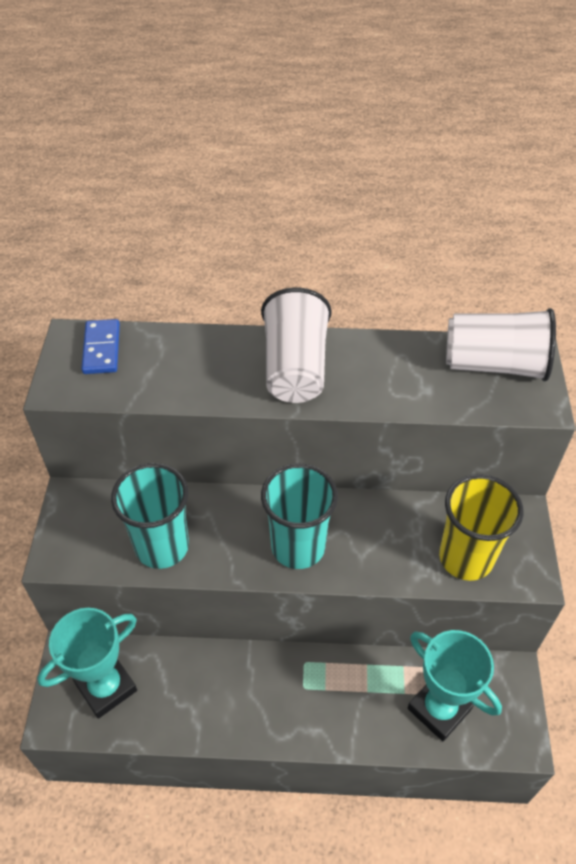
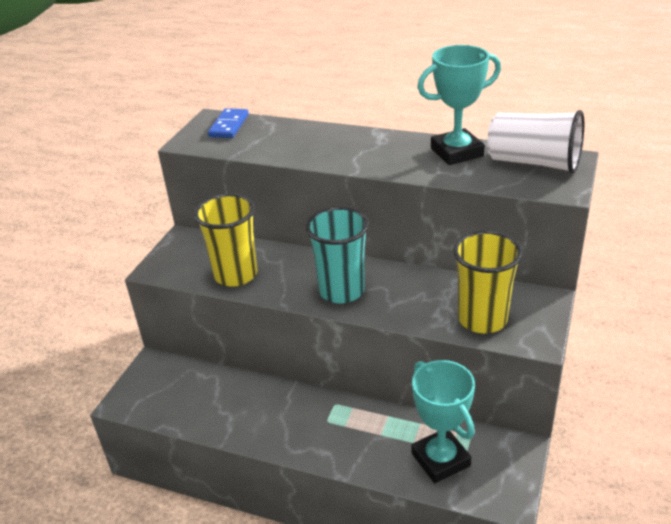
camera: 20 degrees right, 15 degrees down
turquoise trophy [37,608,137,719] -> turquoise trophy moved to [417,45,501,165]
turquoise cup [111,463,189,569] -> yellow cup [194,193,257,287]
white cup [261,287,332,403] -> none

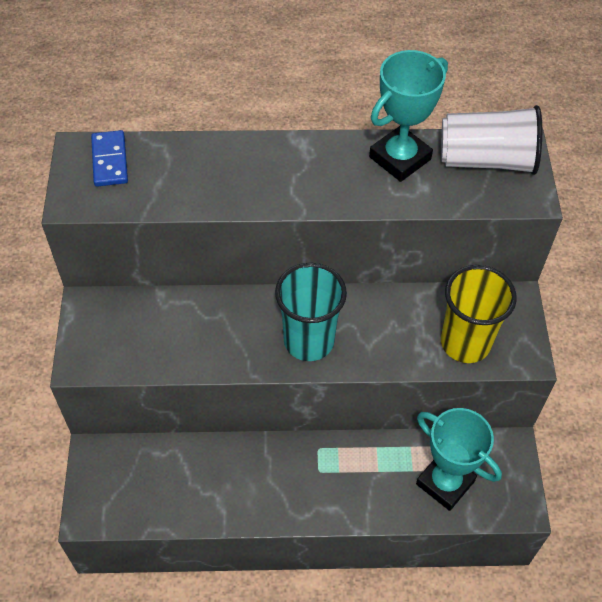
camera: 25 degrees left, 20 degrees up
yellow cup [194,193,257,287] -> none

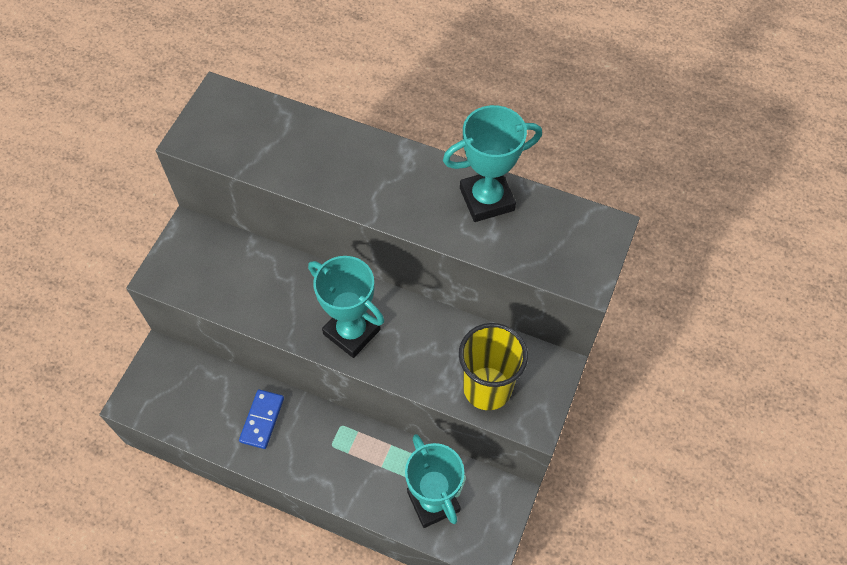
camera: 25 degrees right, 5 degrees up
blue domino [91,130,128,187] -> blue domino moved to [239,389,284,449]
turquoise cup [275,263,347,361] -> turquoise trophy [308,256,384,358]
white cup [441,105,542,175] -> none

